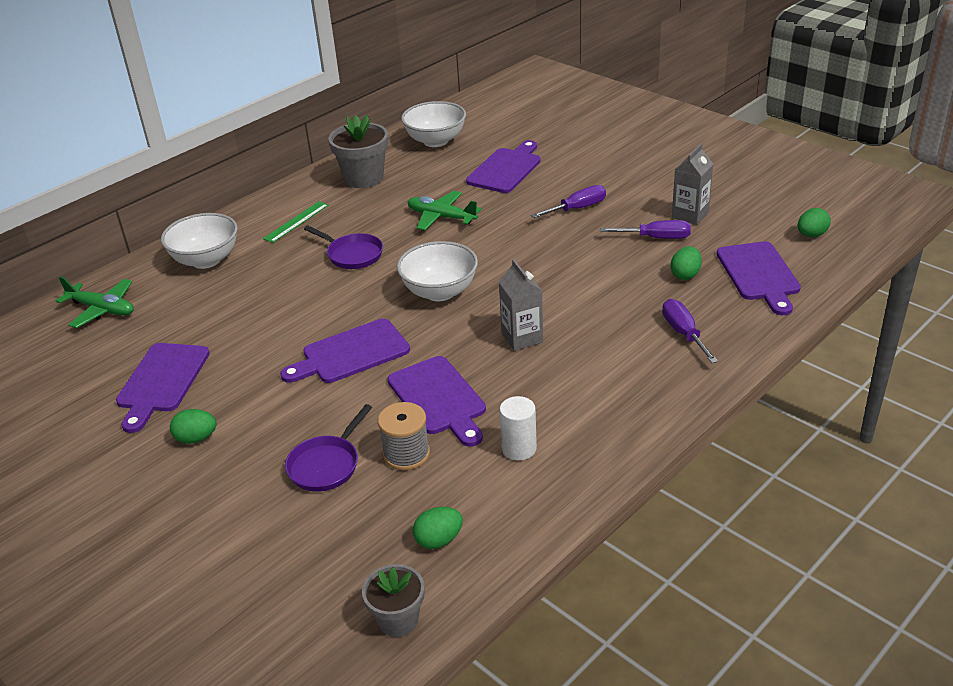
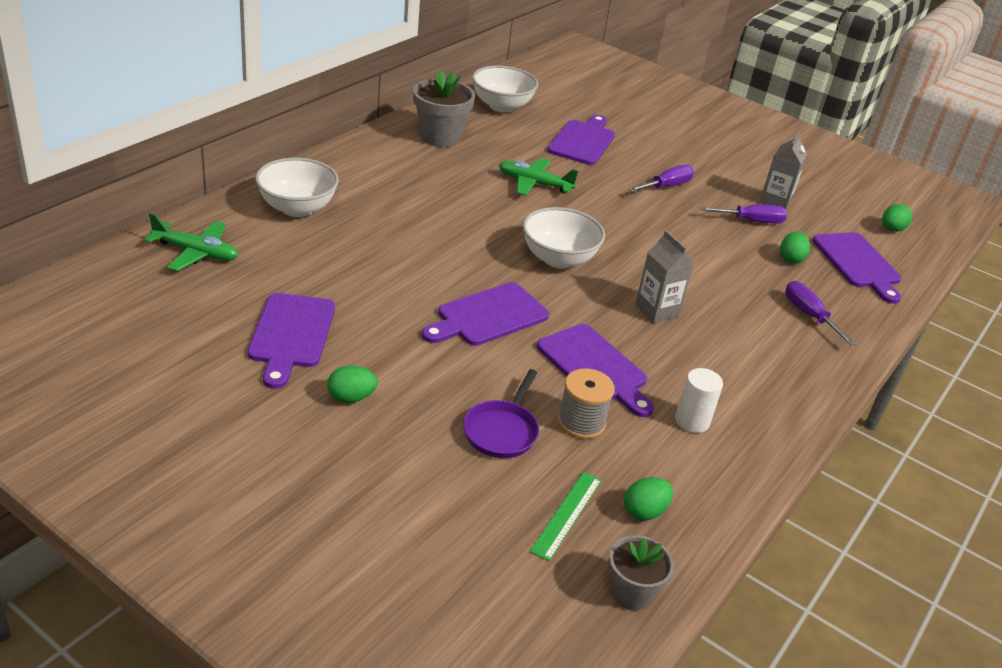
camera: 15 degrees left, 0 degrees up
green ruler [263,201,329,243] -> green ruler moved to [530,472,602,561]
purple pan [304,226,383,269] -> none

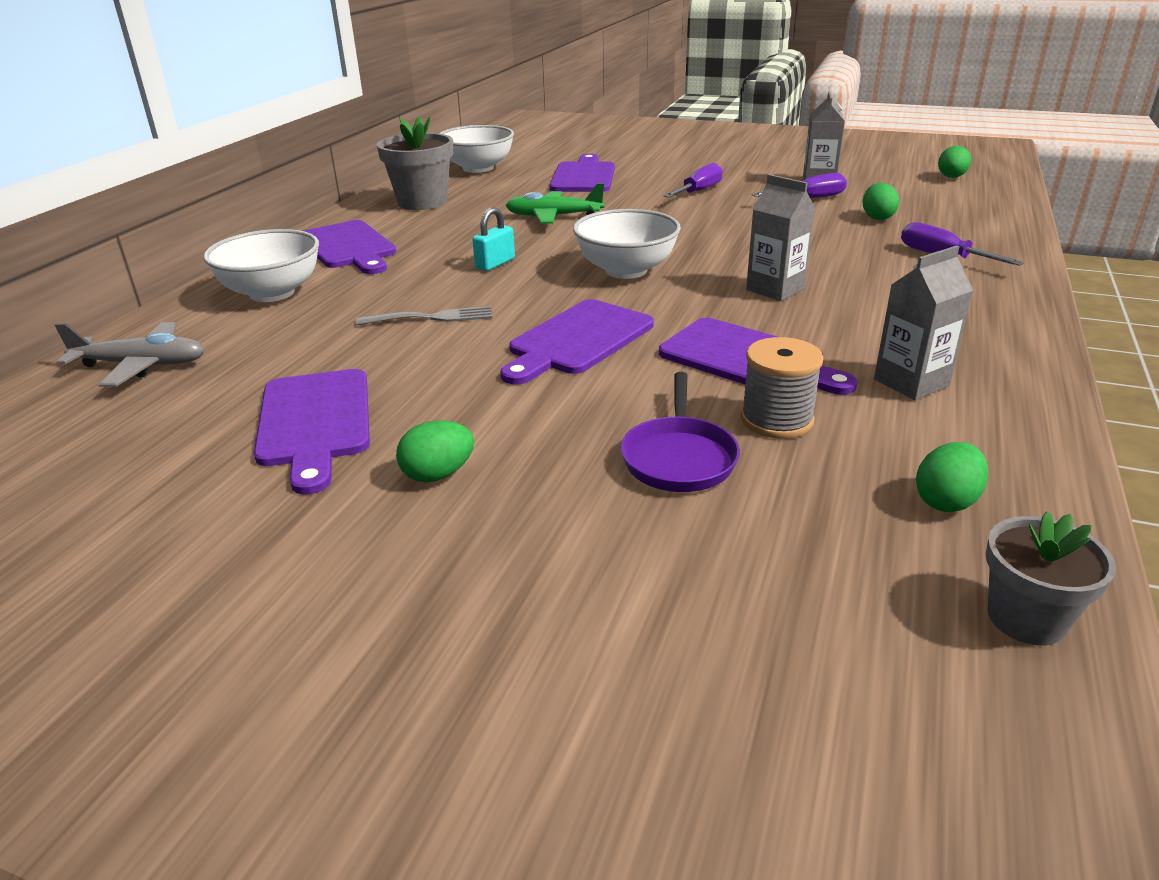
camera: 10 degrees left, 5 degrees down
green plane [144,213,238,271] -> grey plane [55,322,205,387]
green ruler [530,472,602,561] -> none
white cylinder [675,368,723,433] -> grey carton [874,245,973,400]
purple cutting board [813,232,901,304] -> purple cutting board moved to [303,220,396,274]
none -> grey fork [356,306,492,325]
none -> turquoise padlock [472,207,515,271]

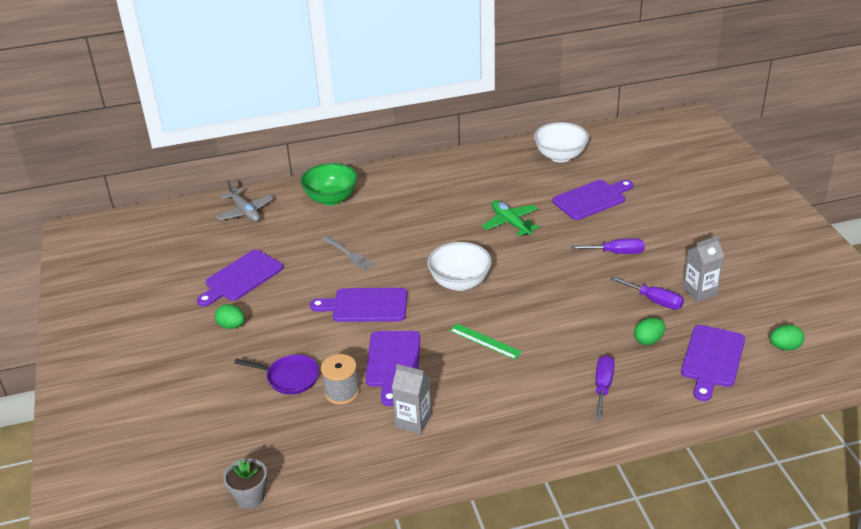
camera: 55 degrees right, 5 degrees up
white bowl [203,229,319,302] -> green bowl [301,163,358,206]
purple cutting board [303,220,396,274] -> purple cutting board moved to [681,325,745,401]
grey flower pot [377,116,453,210] -> none
turquoise padlock [472,207,515,271] -> none
purple pan [621,372,740,492] -> purple pan turned 135 degrees counterclockwise [234,355,319,395]
grey carton [746,174,815,301] -> green ruler [450,323,522,359]
green egg [916,442,988,512] -> none

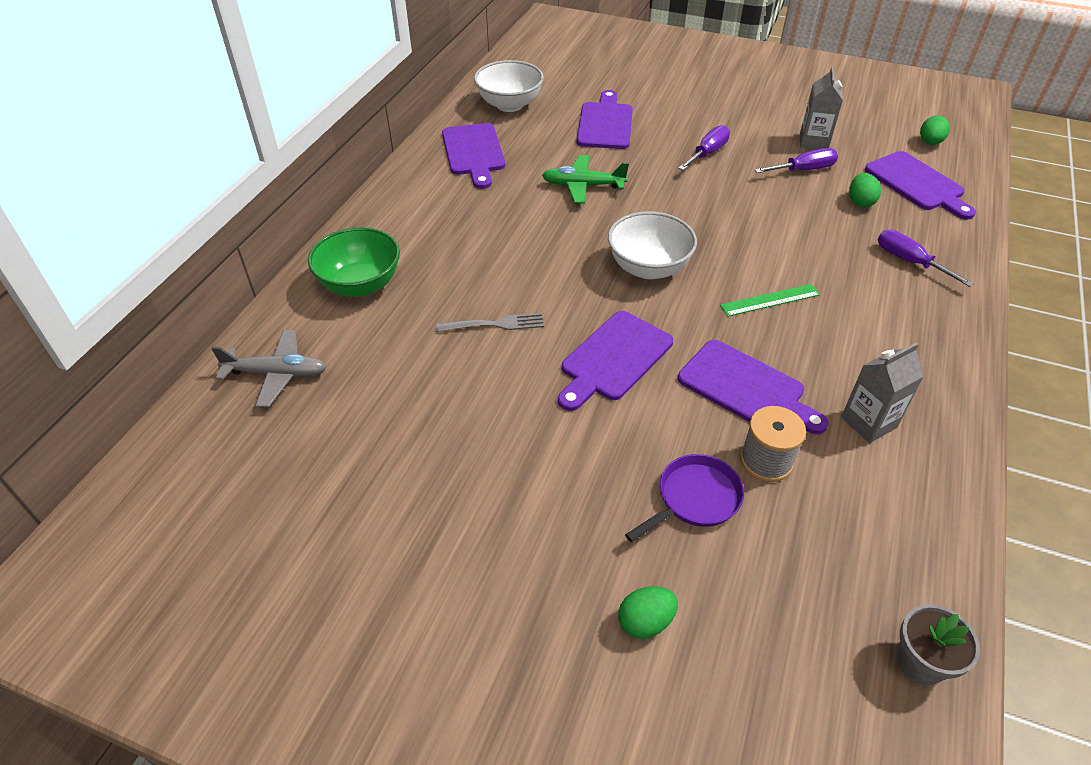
camera: 55 degrees left, 10 degrees up
purple cutting board [197,250,283,307] -> purple cutting board moved to [442,123,505,189]
green egg [215,304,245,329] -> green egg moved to [618,586,678,639]

